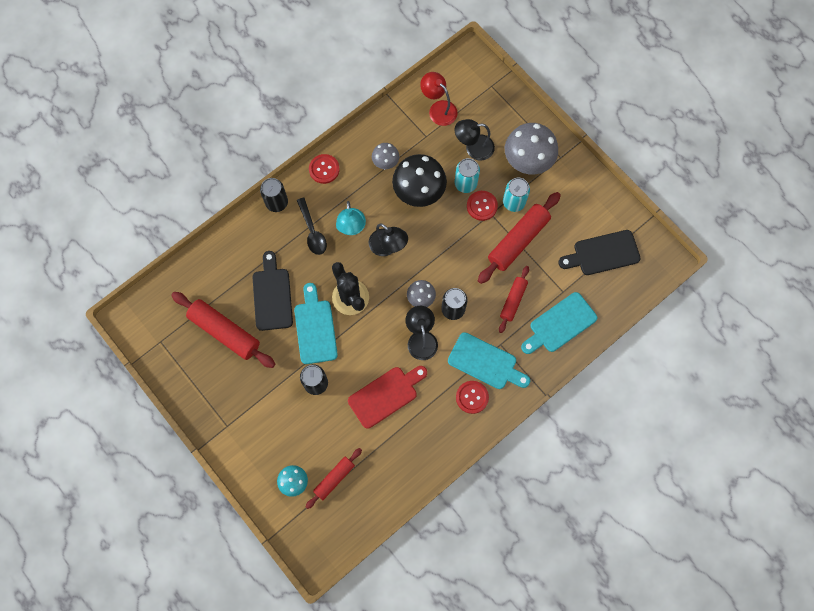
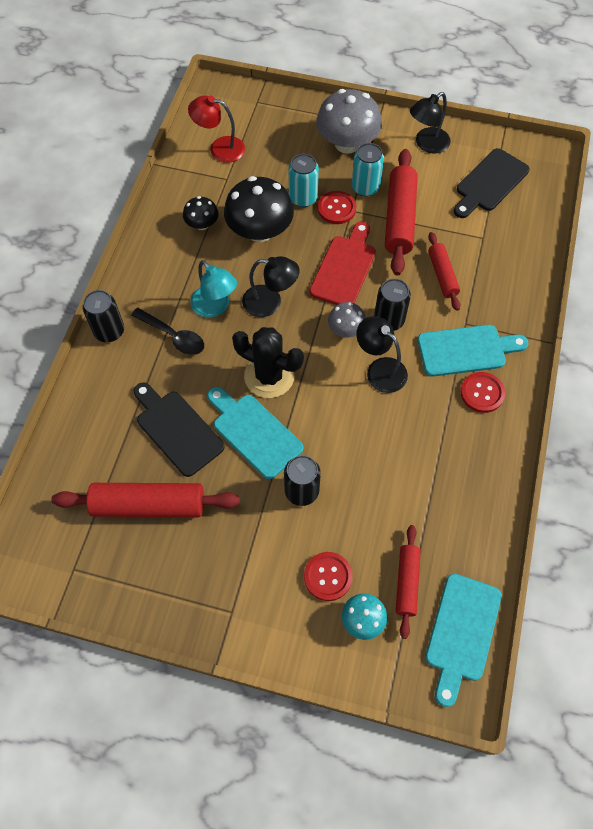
camera: 35 degrees left, 10 degrees down
red button [309,154,340,184] -> red button moved to [304,552,353,601]
red cutting board [348,366,427,429] -> red cutting board moved to [310,222,376,305]
grey mushroom [372,143,399,169] -> black mushroom [183,196,219,230]
black lamp [455,119,495,161] -> black lamp moved to [410,92,451,153]
turquoise cutting board [521,292,597,354] -> turquoise cutting board moved to [425,574,502,707]

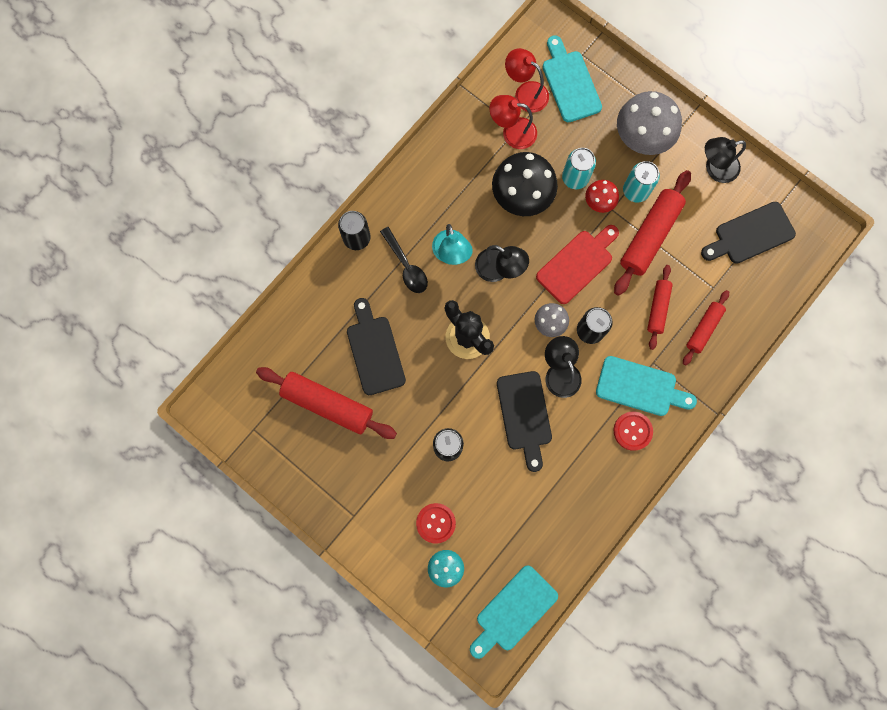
camera: 25 degrees right, 15 degrees up
black mushroom [183,196,219,230] -> none
turquoise cutting board [207,387,304,479] -> turquoise cutting board moved to [543,35,602,122]
red button [318,191,356,224] -> red mushroom [585,180,619,213]
red rolling pin [396,525,421,639] -> red rolling pin moved to [683,290,729,366]
none -> red lamp [489,95,537,149]
none -> black cutting board [497,371,552,472]

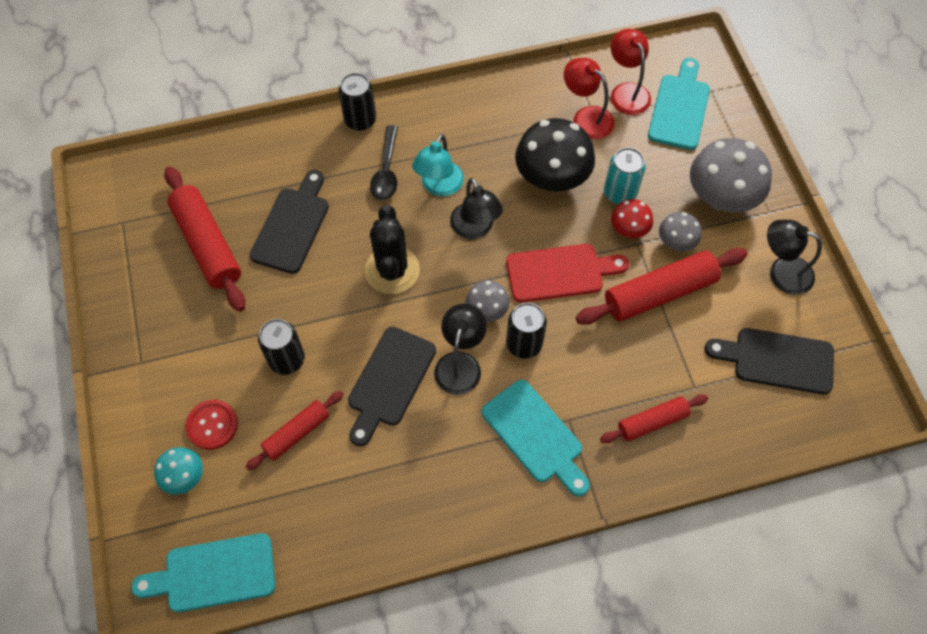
camera: 35 degrees right, 15 degrees down
red button [614,412,653,451] -> none
turquoise can [623,161,660,203] -> grey mushroom [659,212,702,251]
red rolling pin [647,265,673,350] -> red rolling pin moved to [245,391,344,471]

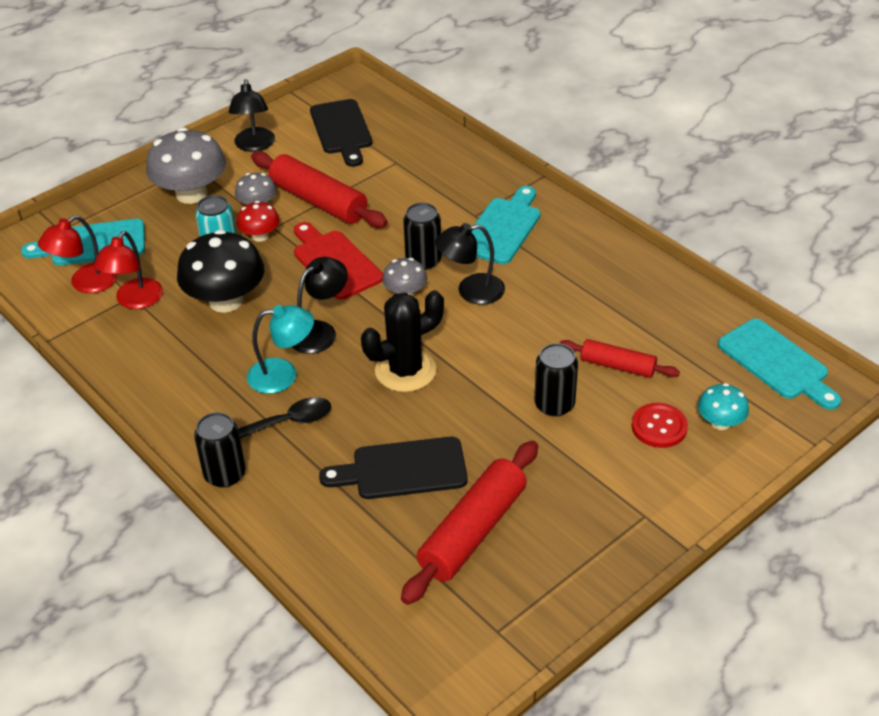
camera: 115 degrees left, 20 degrees down
black cutting board [348,327,436,446] -> none
red rolling pin [600,395,708,443] -> none

